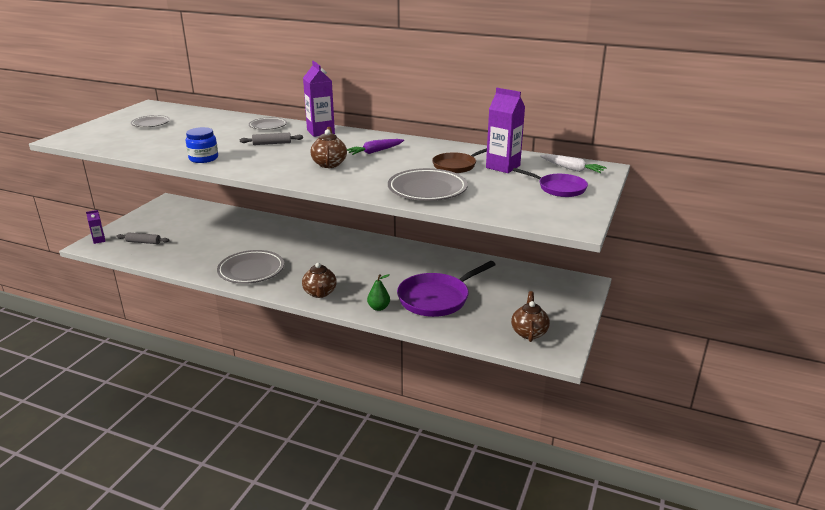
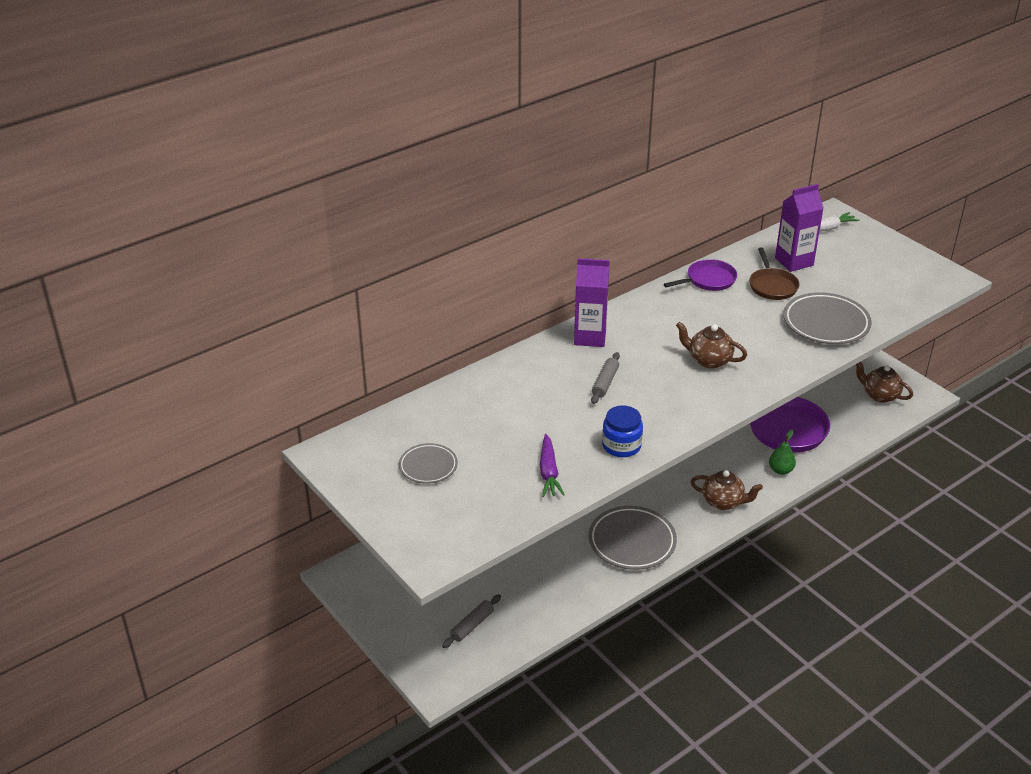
camera: 60 degrees left, 10 degrees up
purple carton [86,210,105,244] -> none
grey plate [249,117,287,130] -> none
purple carrot [347,139,404,155] -> purple carrot moved to [540,434,565,497]
purple pan [513,168,588,197] -> purple pan moved to [664,259,737,291]

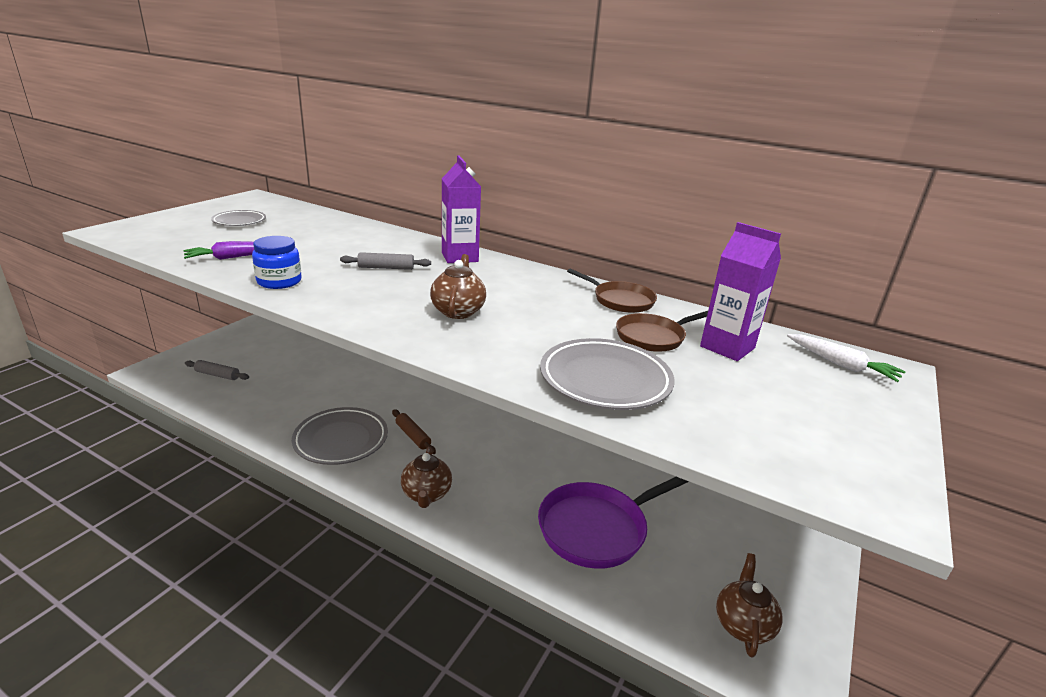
camera: 65 degrees right, 10 degrees down
purple pan [664,259,737,291] -> brown pan [567,269,657,313]
green pear [769,430,796,475] -> none
none -> brown rolling pin [392,409,436,454]

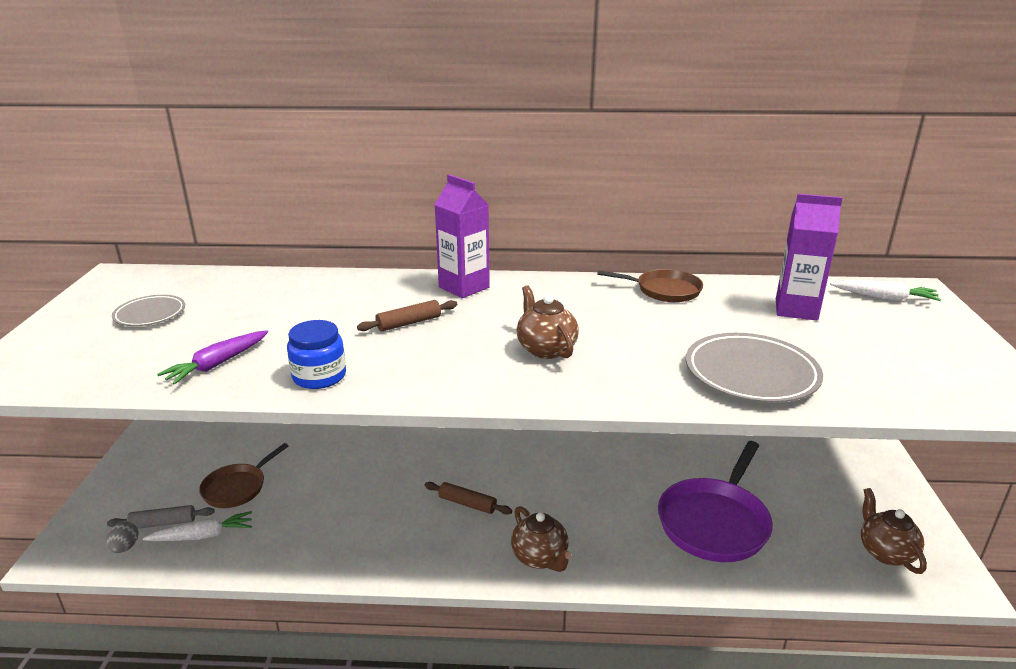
camera: 25 degrees left, 0 degrees up
grey plate [292,407,388,465] -> none
grey rolling pin [340,252,431,270] -> brown rolling pin [357,300,457,331]
brown pan [616,311,708,352] -> brown pan moved to [199,443,288,508]
none -> grey egg [106,521,139,553]
none -> white carrot [143,511,252,541]

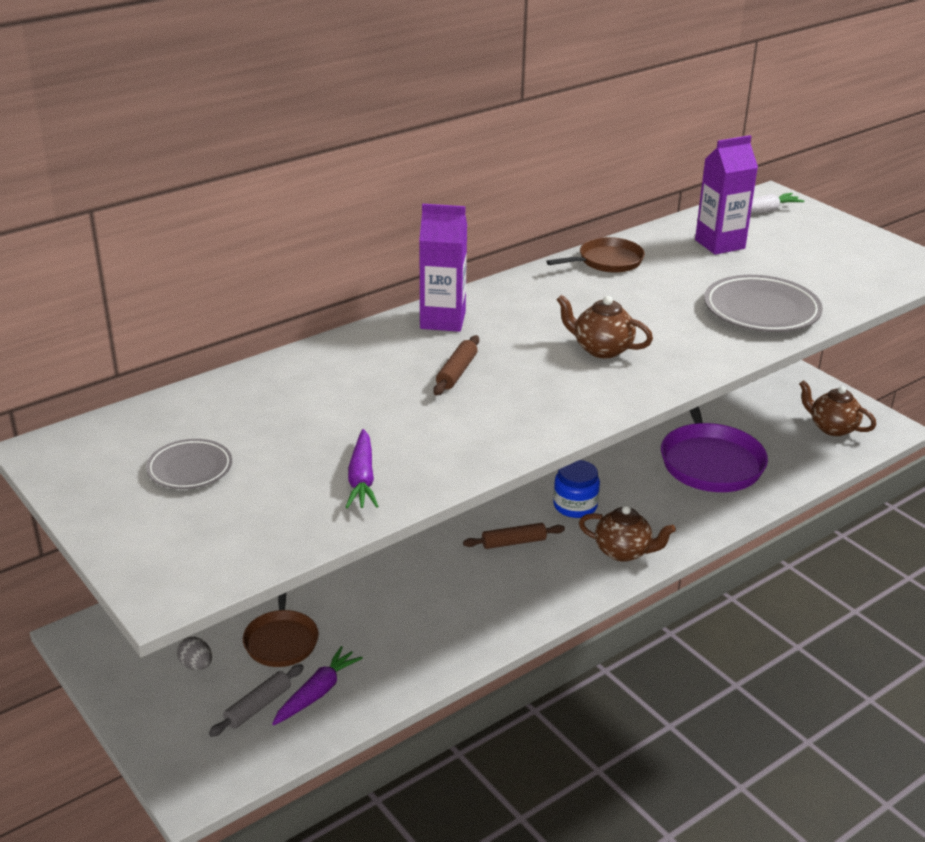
camera: 40 degrees left, 5 degrees up
grey egg [106,521,139,553] -> grey egg moved to [177,637,212,670]
white carrot [143,511,252,541] -> purple carrot [272,646,363,725]
blue jar [287,320,346,389] -> blue jar moved to [553,460,600,518]

